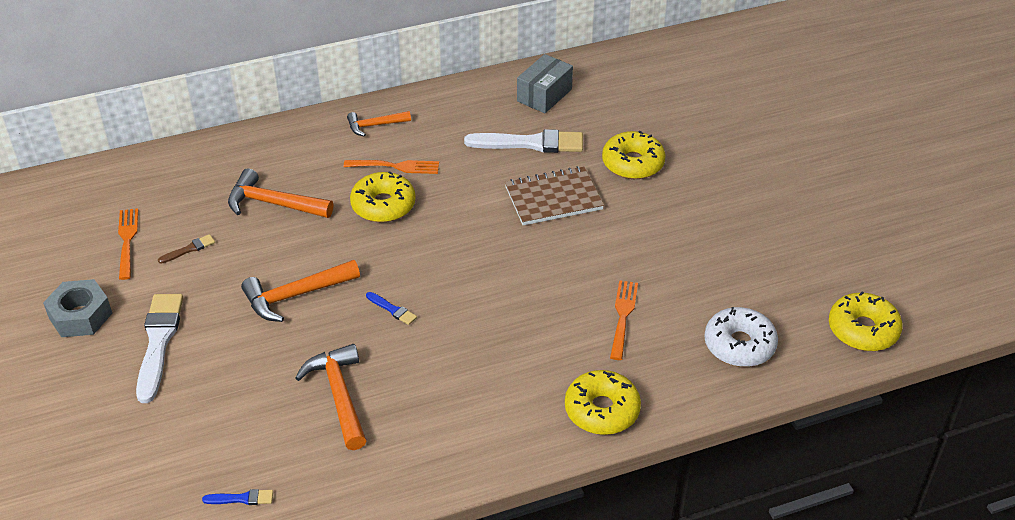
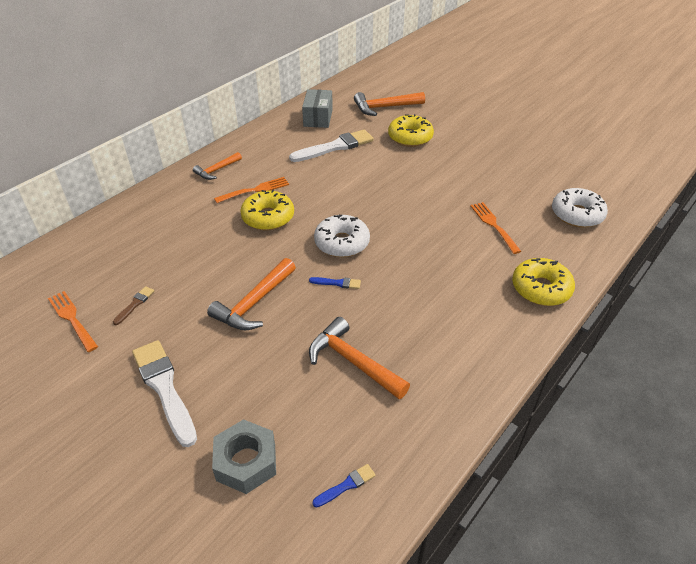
camera: 30 degrees left, 0 degrees up
grey nut [43,279,112,337] -> grey nut moved to [212,419,276,494]
orange hammer [228,168,333,218] -> orange hammer moved to [354,92,425,116]
brown notebook [505,166,604,225] -> none
yellow donut [829,291,903,351] -> none
none -> white donut [314,215,370,257]

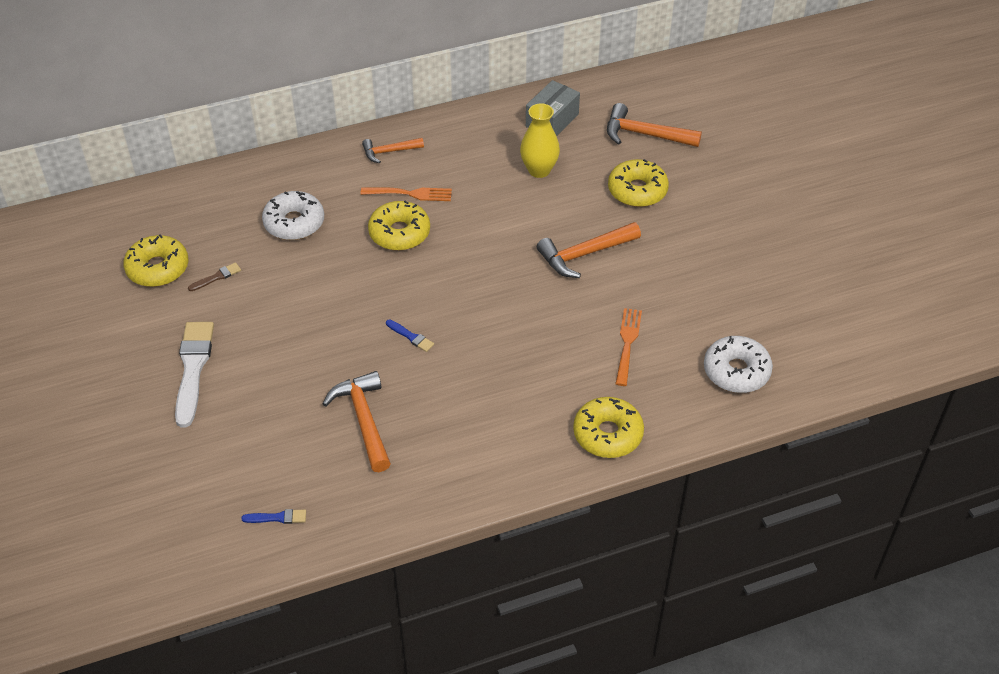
camera: 30 degrees right, 5 degrees up
orange fork [48,291,98,352] -> yellow donut [123,234,188,287]
orange hammer [207,258,296,330] -> orange hammer moved to [537,222,641,278]
grey nut [212,419,276,494] -> none
white brush [289,129,374,162] -> yellow vase [520,103,560,178]
white donut [314,215,370,257] -> white donut moved to [262,191,324,240]

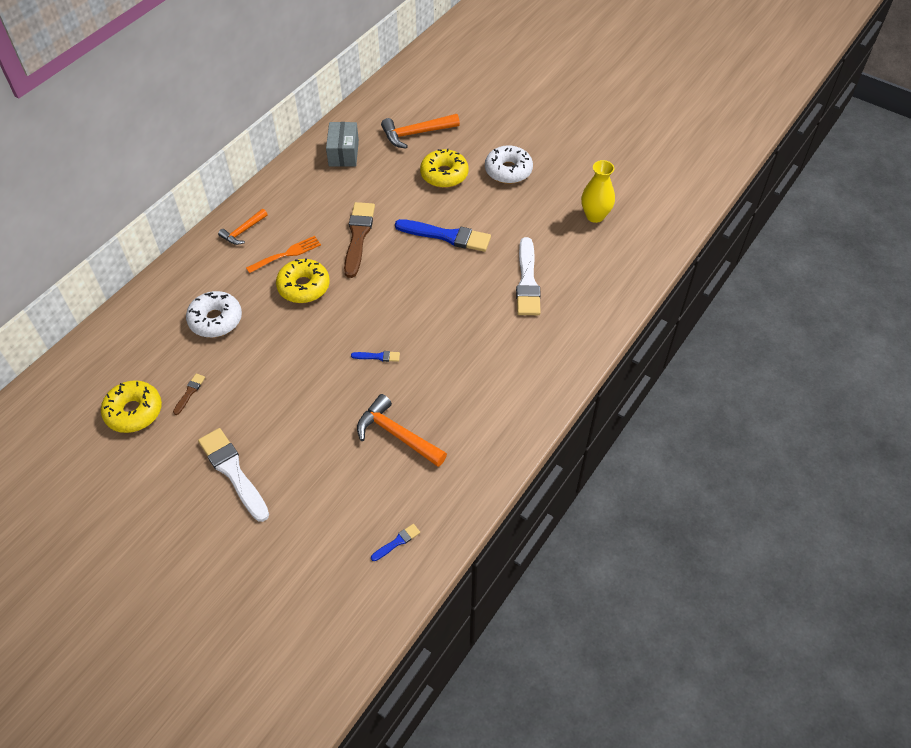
camera: 35 degrees left, 5 degrees up
yellow vase [520,103,560,178] -> yellow vase moved to [581,160,615,223]
orange hammer [537,222,641,278] -> blue brush [395,219,491,252]
yellow donut [573,397,644,458] -> none
orange fork [615,308,642,386] -> white brush [516,237,541,315]
white donut [704,336,773,393] -> white donut moved to [485,145,533,184]
none -> brown brush [344,202,375,278]

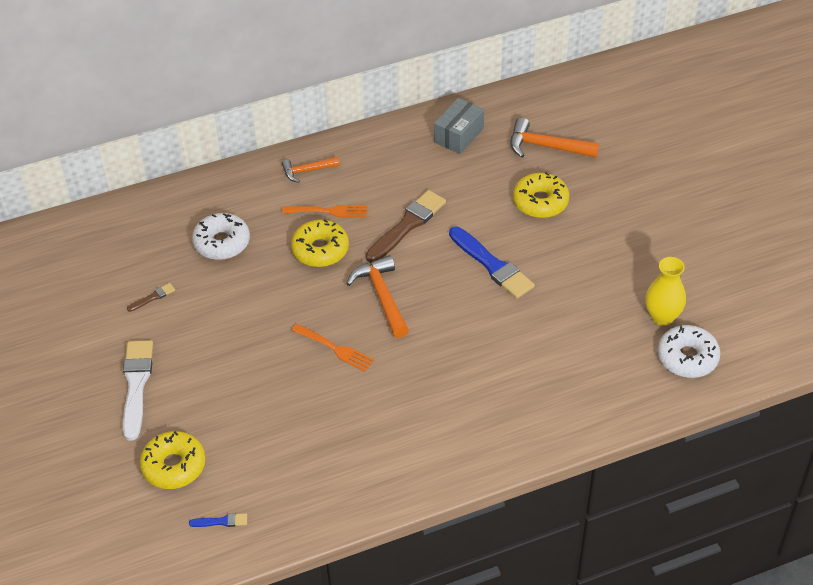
camera: 35 degrees right, 5 degrees down
yellow donut [101,380,162,433] -> yellow donut moved to [140,431,205,489]
blue brush [351,351,400,362] -> orange fork [291,324,374,372]
orange hammer [357,394,447,467] -> orange hammer moved to [346,255,409,338]
white donut [485,145,533,184] -> white donut moved to [658,325,721,378]
white brush [516,237,541,315] -> none

